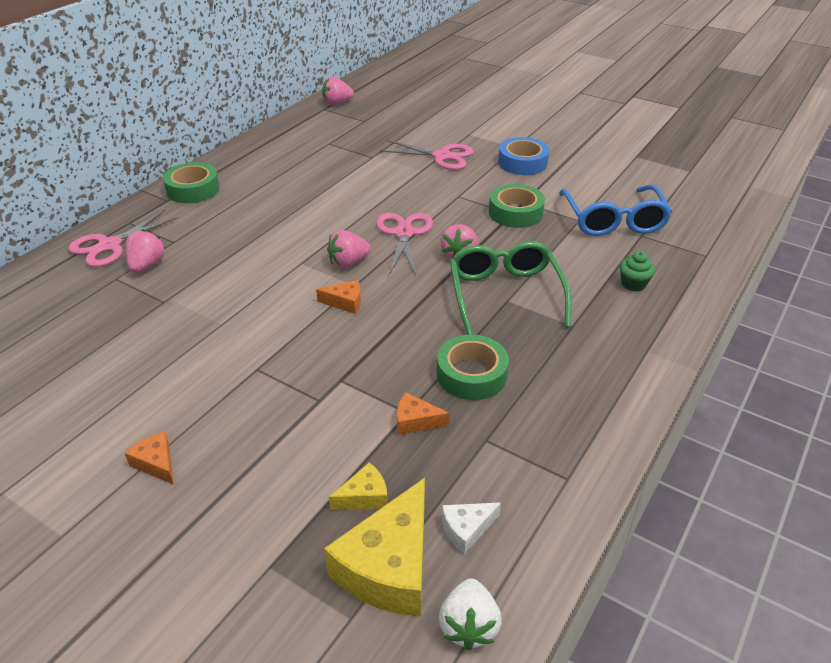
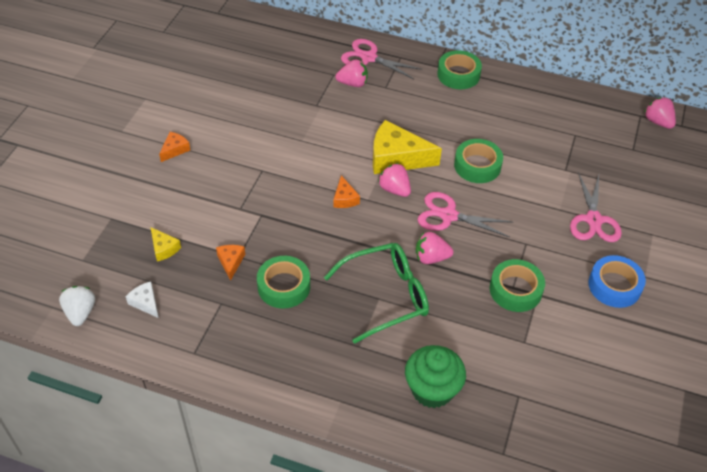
camera: 75 degrees right, 10 degrees up
yellow cheese [324,478,425,616] -> yellow cheese moved to [373,120,442,174]
pink scissors [376,213,433,275] -> pink scissors turned 150 degrees counterclockwise [418,192,512,237]
white strawberry [439,579,502,650] -> white strawberry turned 90 degrees clockwise [59,286,95,326]
blue glasses [559,185,672,236] -> none
green cupcake [620,251,655,291] -> green cupcake [405,345,466,408], size x1.87
none -> green tape [454,139,503,183]

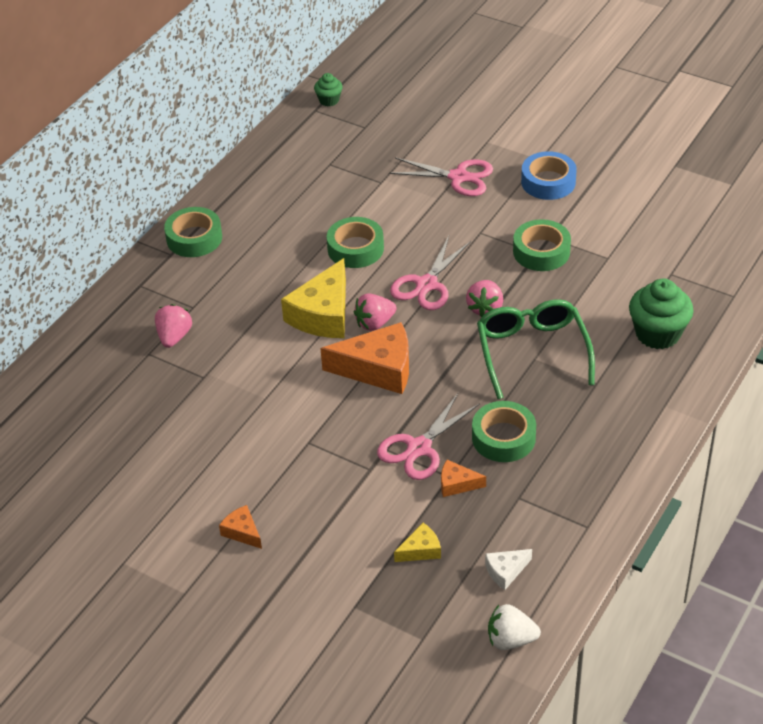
camera: 75 degrees left, 5 degrees down
orange cheese [333,175,360,208] -> orange cheese [320,322,409,394], size x2.08
pink scissors [341,39,422,79] -> pink scissors moved to [377,393,480,480]
pink strawberry [644,97,676,129] -> green cupcake [314,73,343,106]

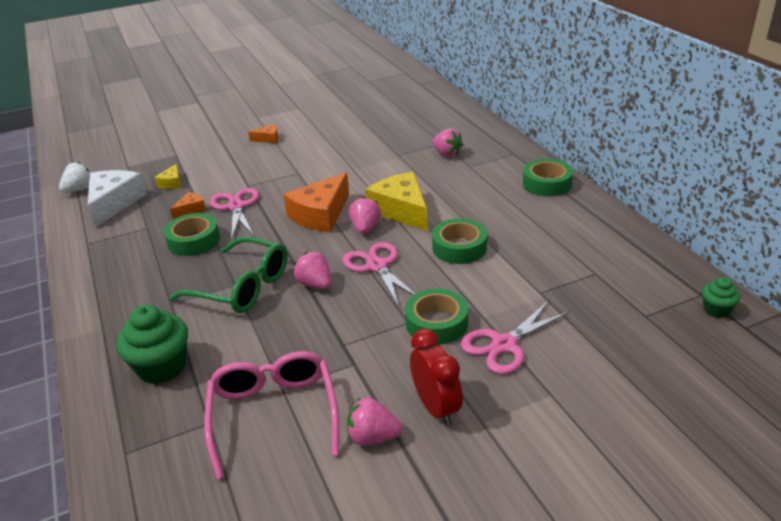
camera: 125 degrees right, 10 degrees down
white cheese [485,549,532,590] -> white cheese [88,170,147,228], size x2.08
green tape [513,219,571,271] -> green tape moved to [405,288,468,345]
blue tape [521,151,577,200] -> red clock [410,329,463,426]
none -> pink glasses [204,351,339,479]
none -> pink strawberry [347,397,402,446]

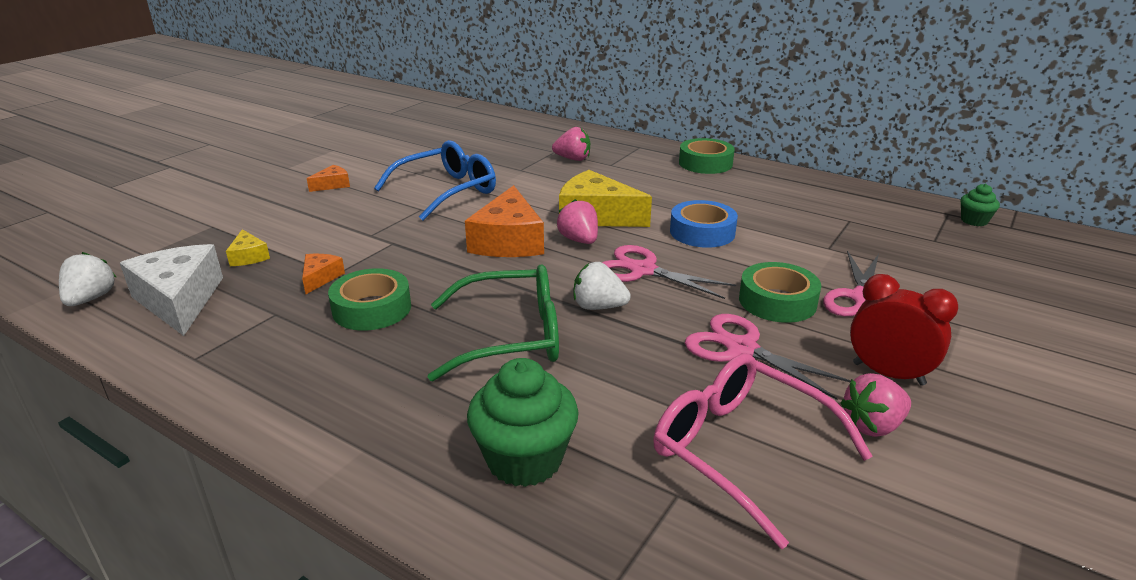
camera: 35 degrees left, 5 degrees down
pink scissors [210,188,259,240] -> pink scissors moved to [685,314,851,400]
pink strawberry [294,252,331,289] -> white strawberry [574,262,631,310]
green tape [432,218,487,264] -> blue tape [670,200,738,248]
none -> blue glasses [374,140,496,221]

